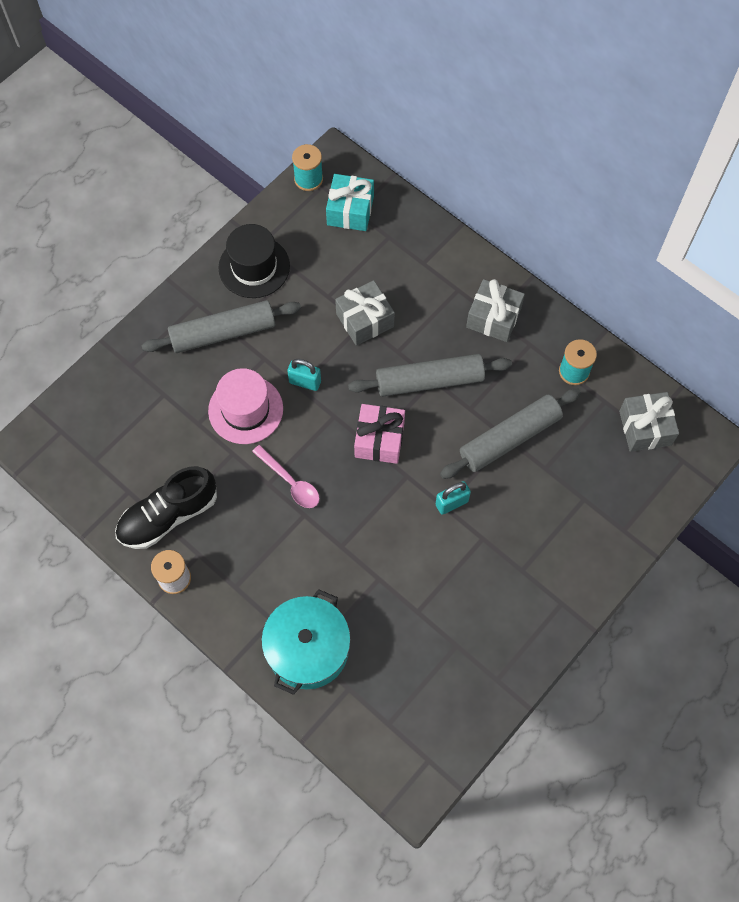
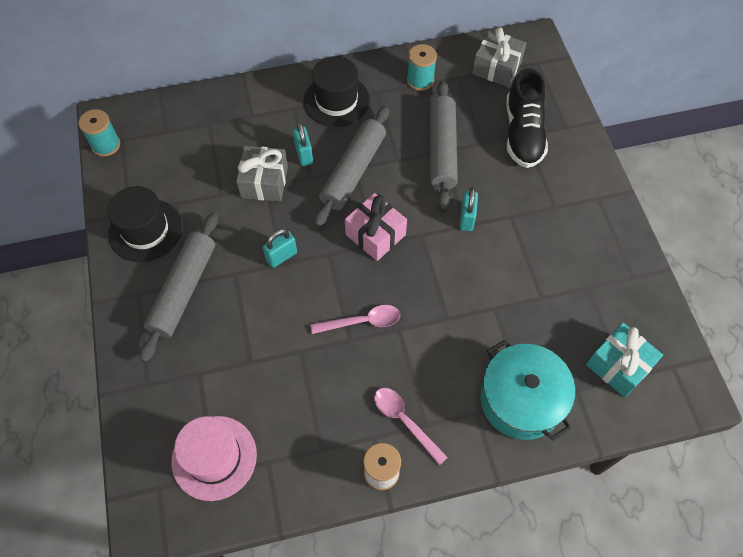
camera: 55 degrees left, 5 degrees down
black shoe [115,466,217,549] -> black shoe moved to [506,68,548,168]
pink hat [208,368,283,444] -> pink hat moved to [171,416,257,501]
turquoise gift [326,174,374,231] -> turquoise gift moved to [586,323,663,397]
grey gift [466,279,525,342] -> black hat [303,56,370,127]
none -> turquoise padlock [293,122,313,166]
none -> pink spoon [374,388,448,466]

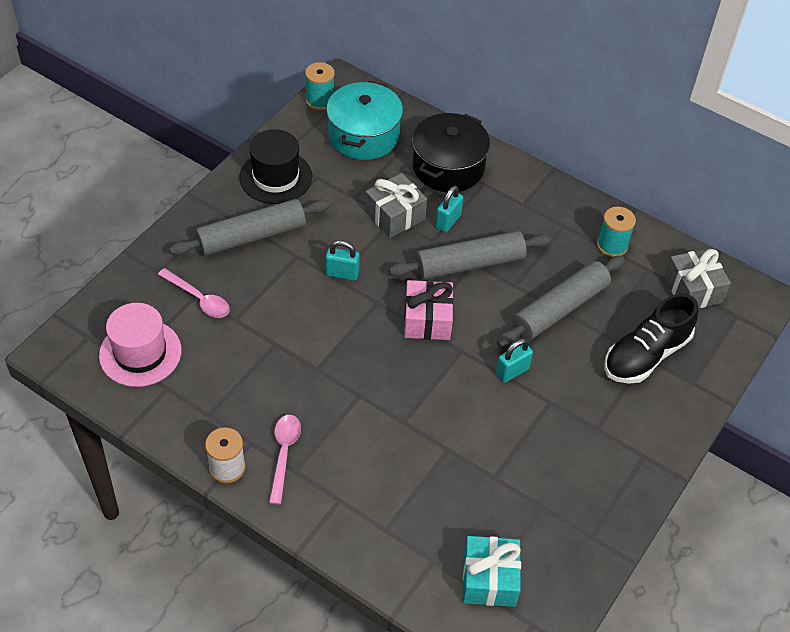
camera: 45 degrees right, 10 degrees down
black hat [303,56,370,127] -> none
pink spoon [310,305,400,334] -> pink spoon moved to [158,268,230,318]
turquoise pot [480,340,575,441] -> turquoise pot moved to [326,81,403,160]
none -> black pot [412,113,490,192]

